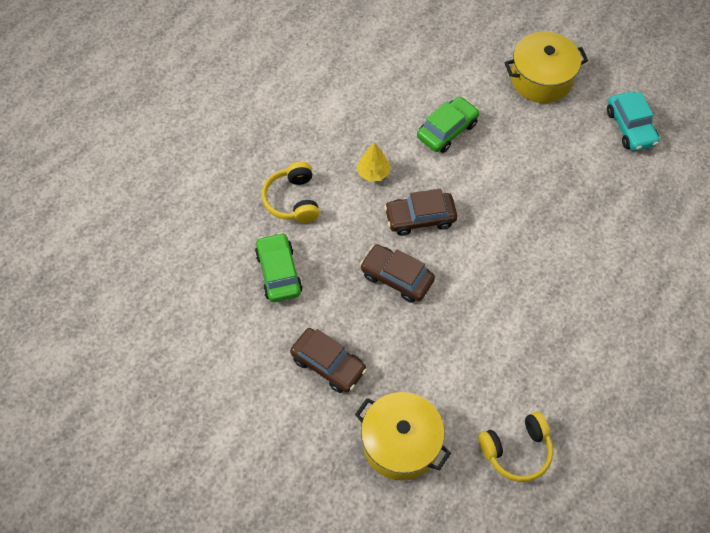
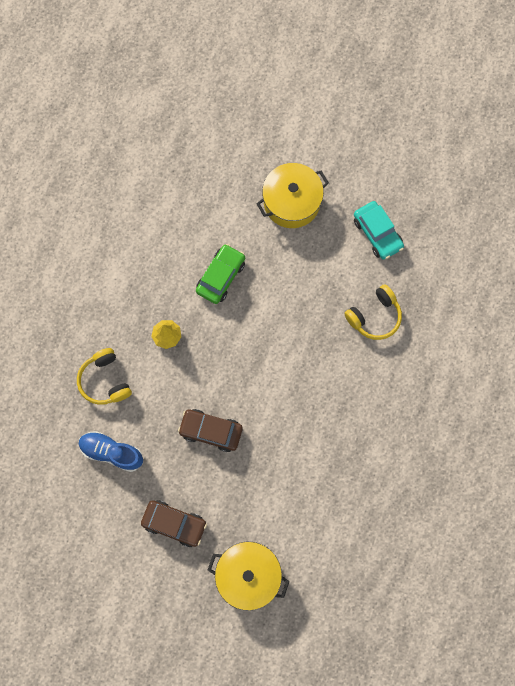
camera: 15 degrees left, 15 degrees up
green car [255,232,303,302] -> blue shoe [79,431,143,472]
brown car [384,189,457,236] -> none
yellow headphones [478,412,553,482] -> yellow headphones moved to [344,284,402,340]

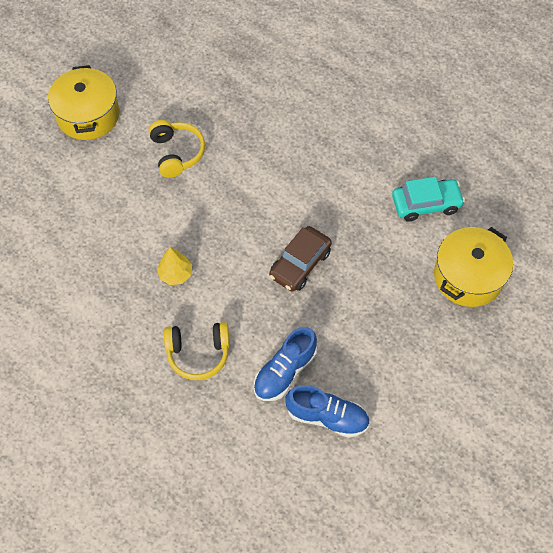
camera: 70 degrees left, 15 degrees down
brown car [141,500,207,547] -> none
green car [196,244,245,304] -> none
yellow headphones [344,284,402,340] -> yellow headphones moved to [149,120,205,178]
turquoise car [354,201,404,259] -> turquoise car moved to [392,177,465,222]
none -> blue shoe [285,385,370,438]

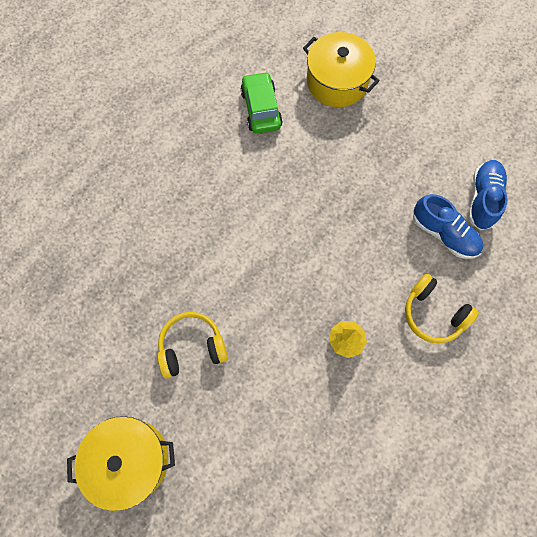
camera: 90 degrees left, 10 degrees up
yellow headphones [164,322,230,380] -> yellow headphones turned 135 degrees clockwise [405,273,479,343]
brown car [269,226,332,292] -> none
turquoise car [392,177,465,222] -> green car [241,72,283,134]

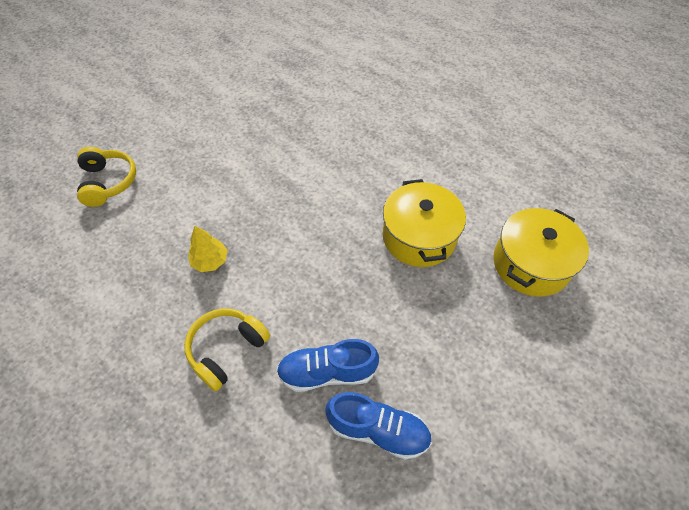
camera: 90 degrees right, 15 degrees down
yellow pot [67,416,175,511] -> yellow pot moved to [383,179,466,267]
yellow headphones [157,312,228,378] -> yellow headphones moved to [77,147,136,207]
green car [241,72,283,134] -> none
blue shoe [413,194,483,259] -> blue shoe turned 45 degrees clockwise [276,339,379,392]

